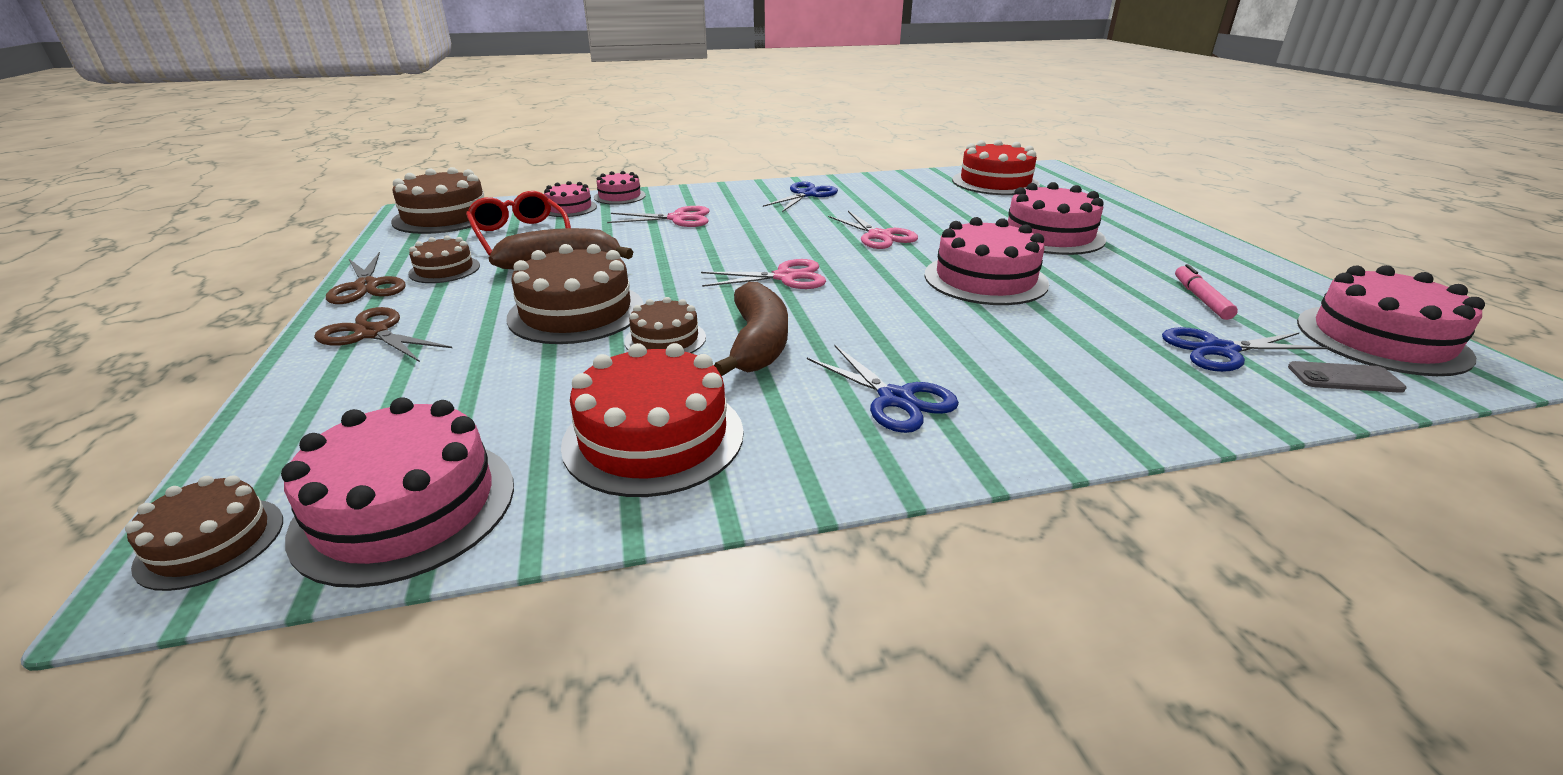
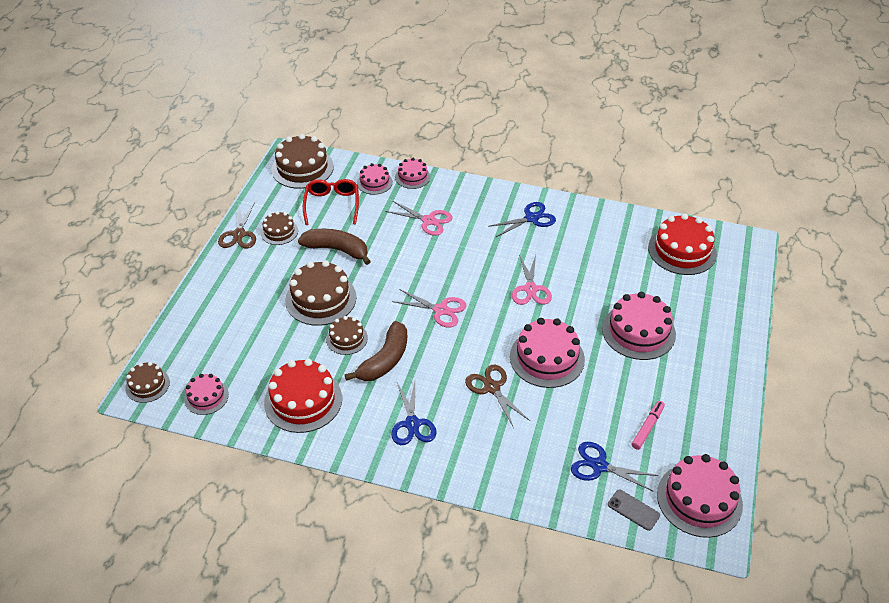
camera: 30 degrees right, 15 degrees up
pink cake [281,397,514,588] -> pink cake [184,374,229,415], size x0.57
brown scissors [314,307,452,362] -> brown scissors moved to [465,365,530,428]

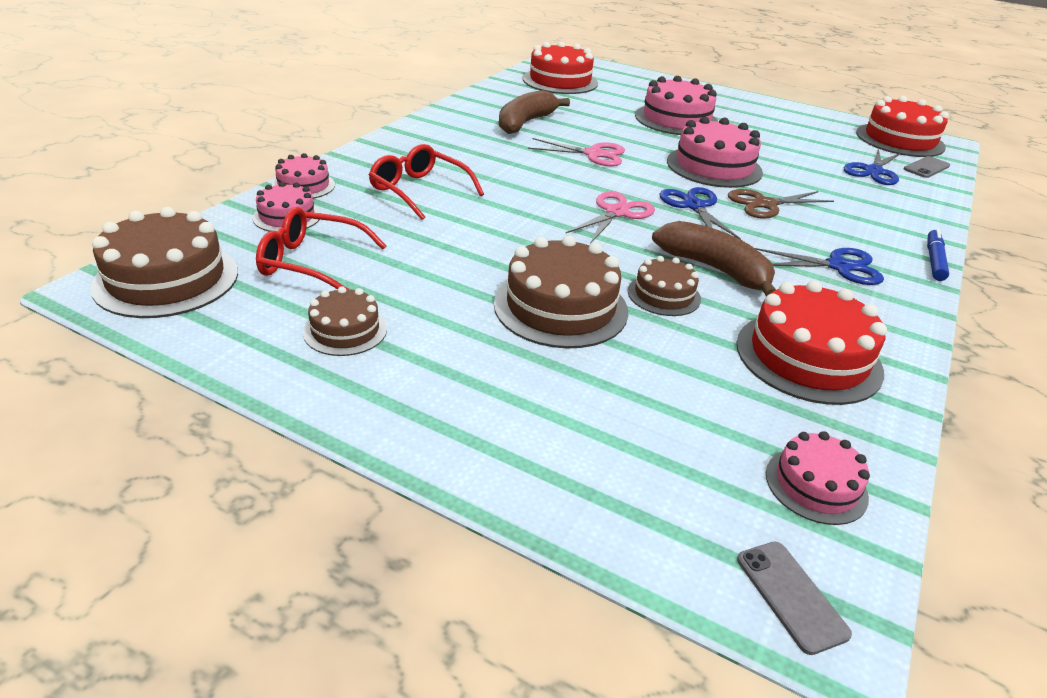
camera: 80 degrees left, 10 degrees down
brown cake [125,362,170,403] -> grey phone [737,542,852,655]
brown scissors [218,202,256,248] -> none
brown banana [298,229,371,265] -> brown banana moved to [499,90,570,134]
pink scissors [385,201,453,236] -> red glasses [369,144,484,220]
blue scissors [488,202,556,237] -> blue scissors moved to [659,187,741,240]
pink marker [632,401,665,450] -> none
pink cake [657,454,743,538] -> red cake [856,96,949,157]
none -> blue marker [927,229,949,281]

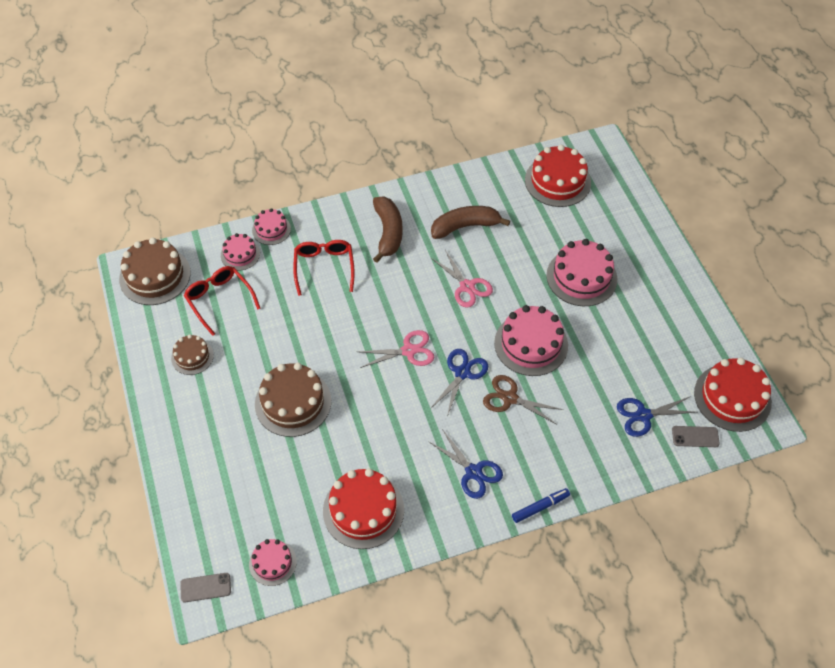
camera: 45 degrees right, 20 degrees up
brown cake [628,256,701,316] -> none
brown banana [652,221,776,296] -> brown banana moved to [373,197,403,263]
grey phone [737,542,852,655] -> grey phone turned 60 degrees clockwise [180,573,231,602]

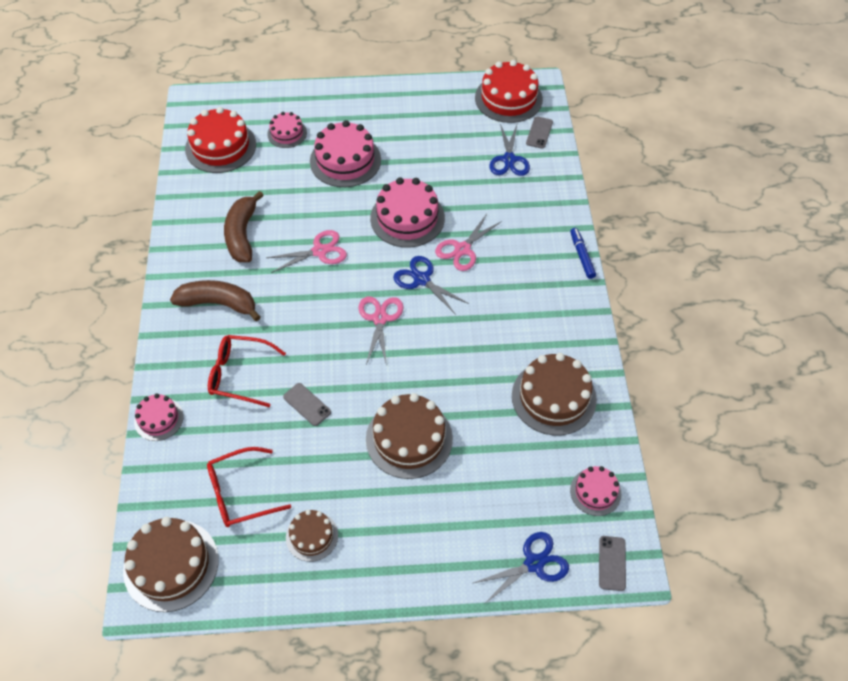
camera: 75 degrees left, 0 degrees up
pink cake [221,233,260,271] -> pink cake moved to [267,112,307,148]
red cake [323,468,404,549] -> brown cake [512,353,597,435]
blue scissors [428,429,503,499] -> blue scissors moved to [473,532,569,604]
brown scissors [483,375,564,425] -> pink scissors [435,214,502,271]
none -> grey phone [283,383,331,426]

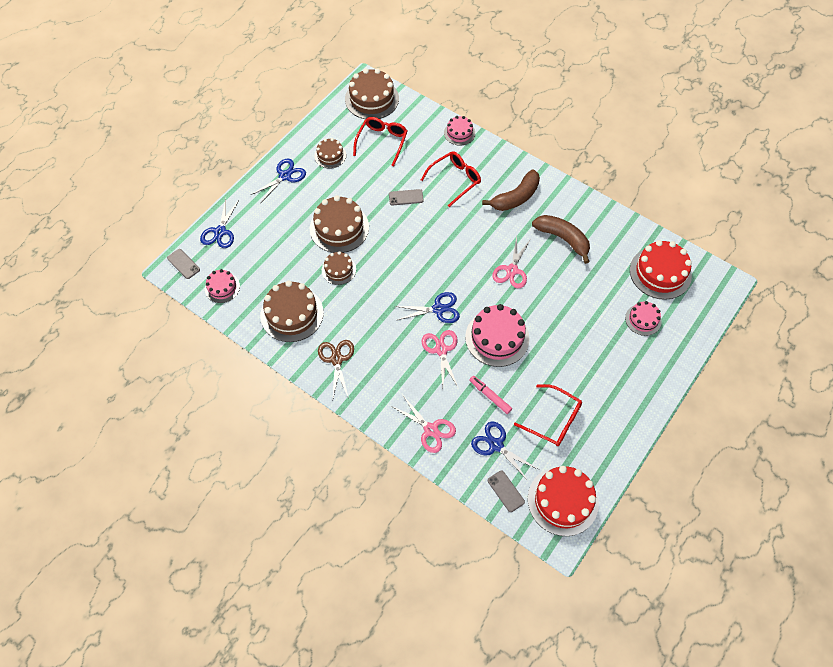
camera: 130 degrees right, 5 degrees up
pink cake [310,120,381,187] -> none
pink scissors [358,297,403,366] -> pink scissors moved to [391,396,456,453]
blue marker [570,228,596,279] -> none
none -> blue scissors [251,159,306,204]
none -> brown scissors [318,340,354,399]
none -> brown cake [322,251,356,285]
none -> pink marker [469,376,512,414]
none -> red glasses [514,384,582,446]

